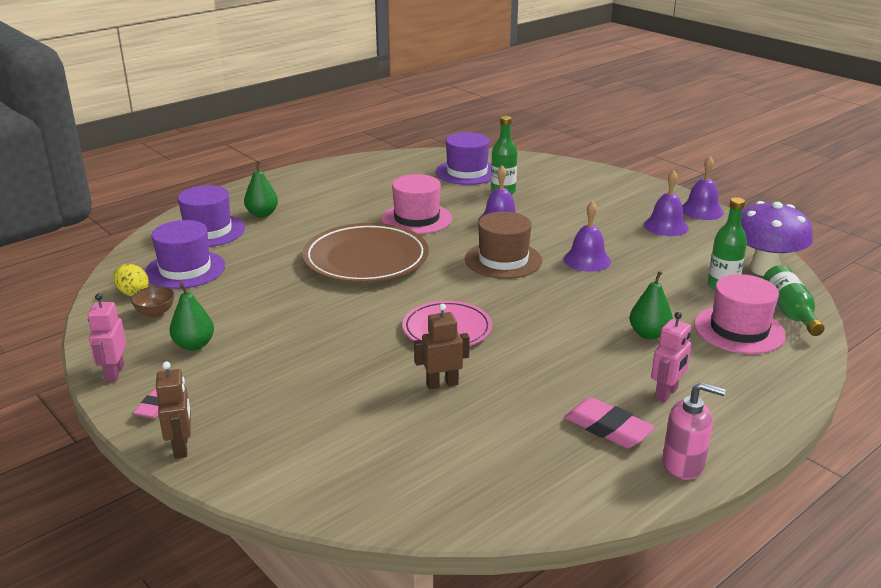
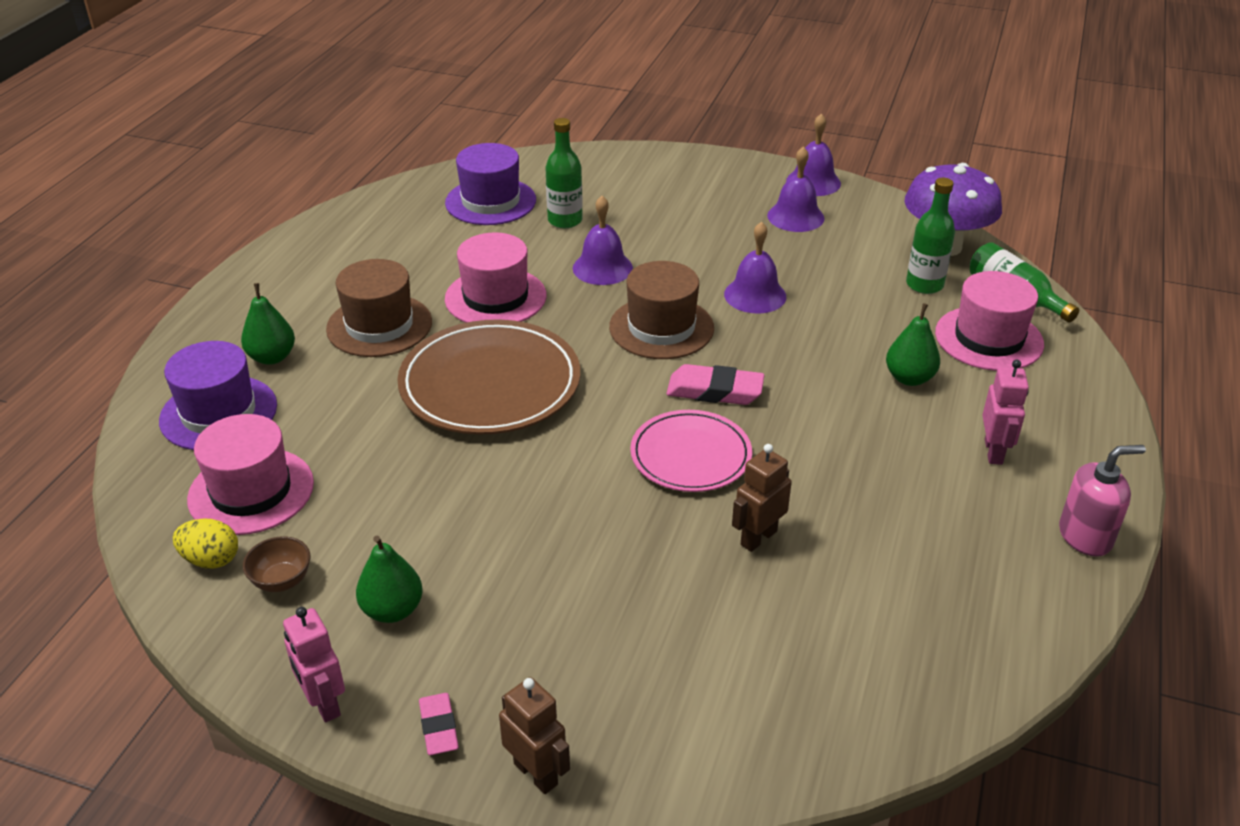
camera: 30 degrees left, 10 degrees up
purple hat [145,220,225,289] -> pink hat [187,414,314,535]
pink eraser [564,397,655,448] -> pink eraser moved to [666,364,764,405]
none -> brown hat [326,259,432,357]

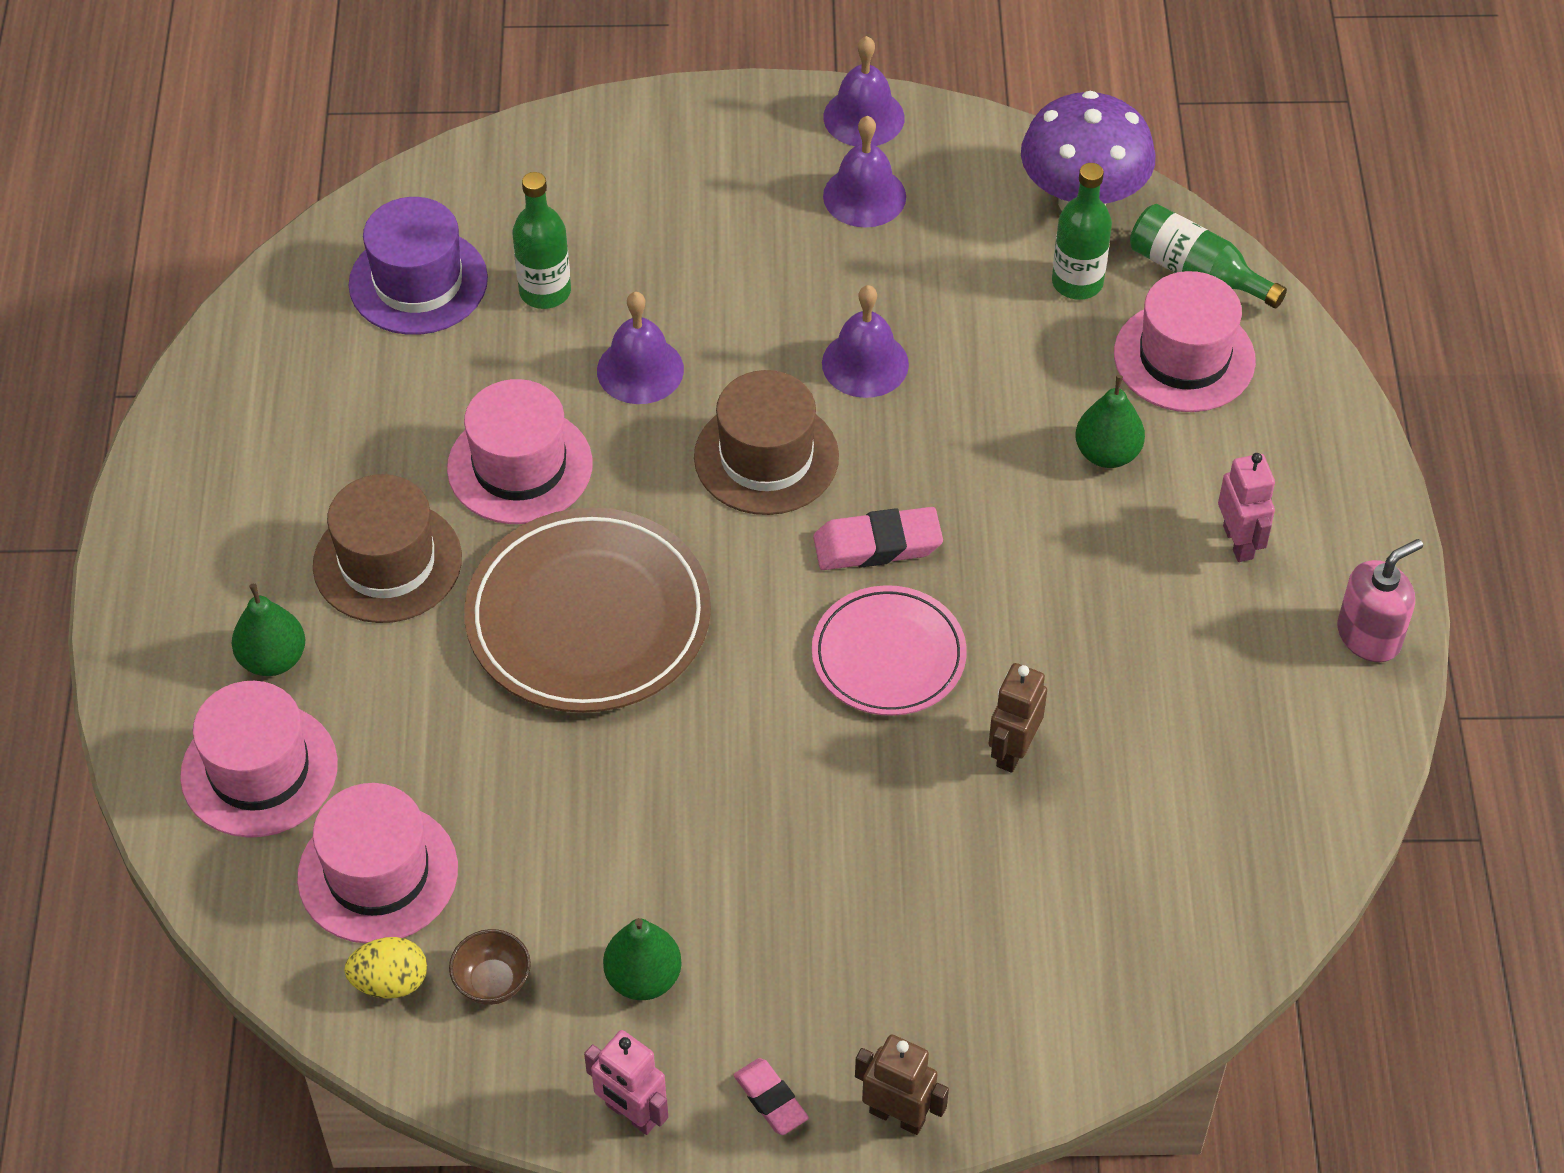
camera: 20 degrees left, 15 degrees up
purple hat [159,341,277,450] -> pink hat [180,681,338,838]

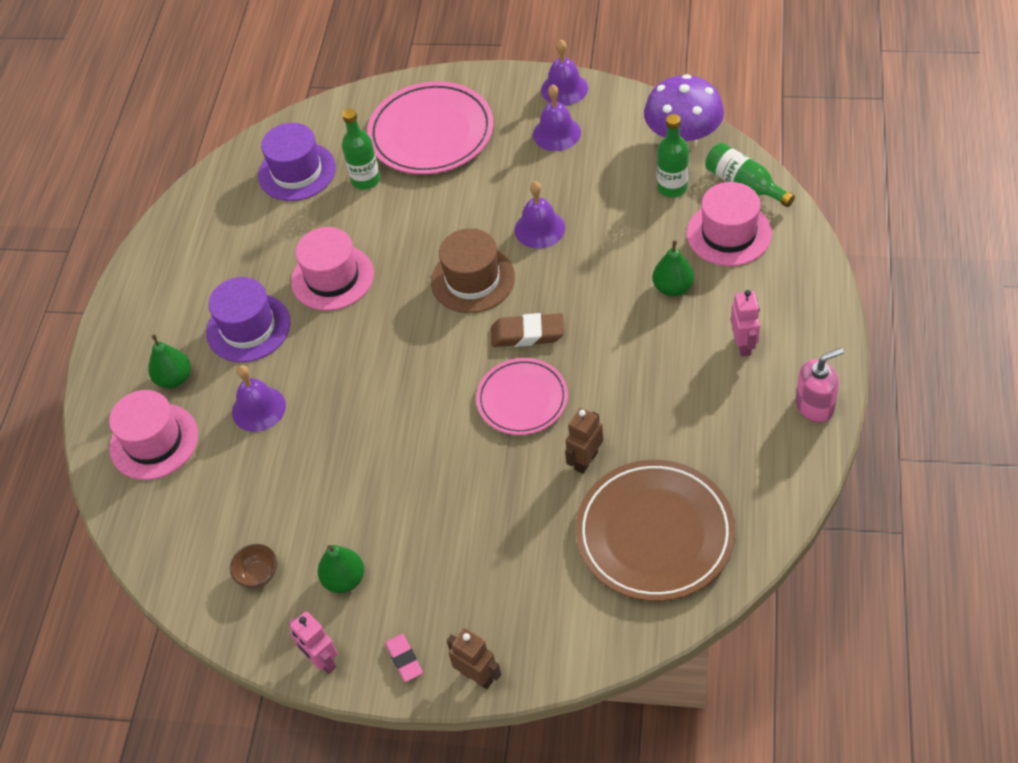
camera: 15 degrees right, 0 degrees up
pink hat [297,783,458,944] -> none
brown hat [313,474,462,623] -> purple hat [206,277,290,362]
yellow egg [344,937,427,999] -> none
brown plate [464,507,711,713] -> brown plate moved to [575,460,735,601]
purple bell [597,292,684,404] -> purple bell moved to [232,365,286,432]
pink eraser [813,507,943,570] -> brown eraser [491,313,564,347]
none -> pink plate [367,81,493,174]

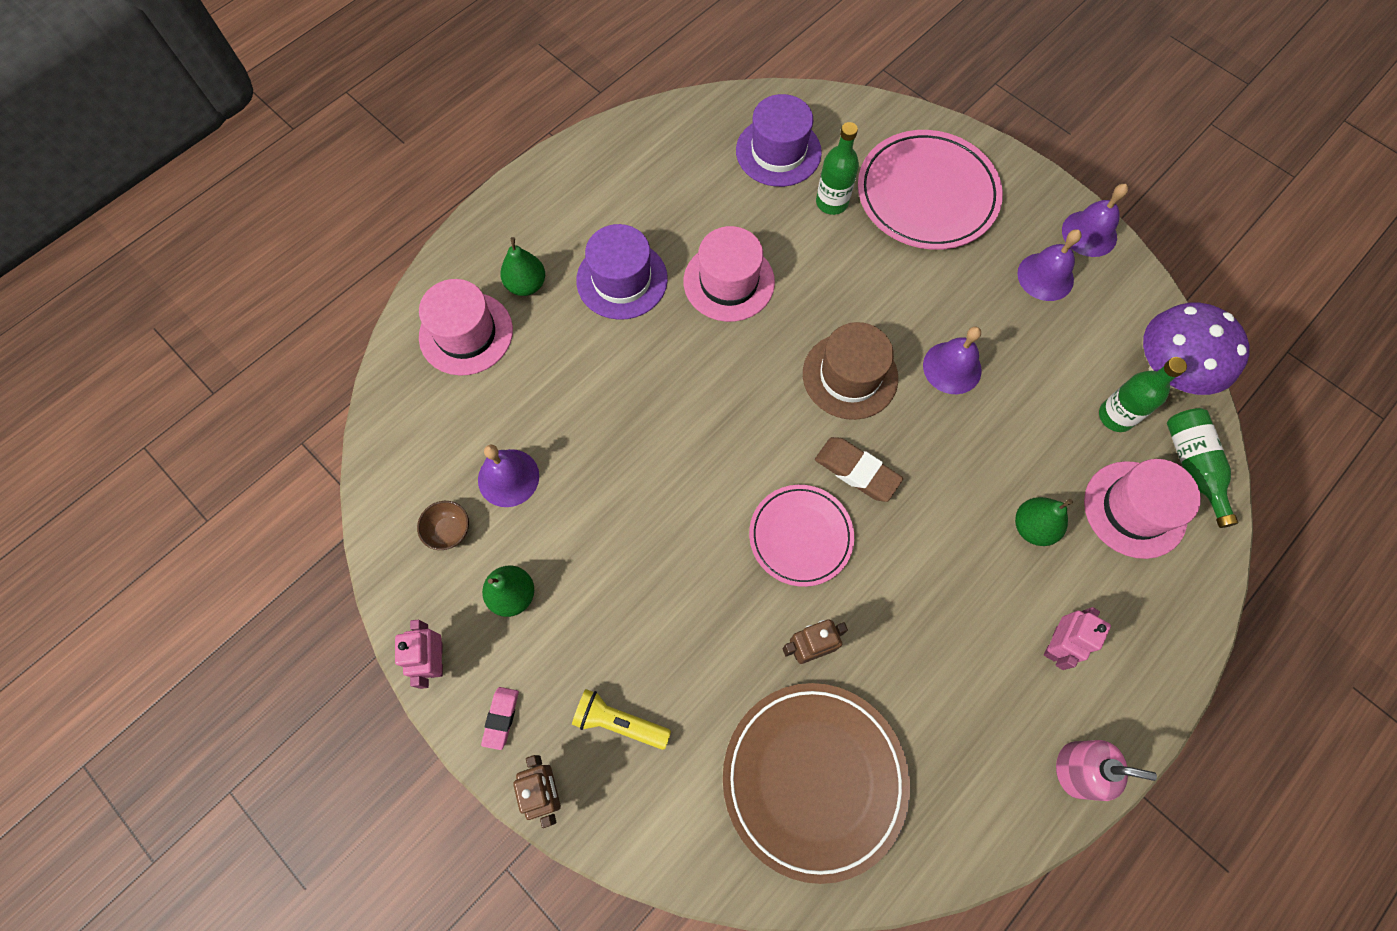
camera: 30 degrees right, 15 degrees up
purple bell [232,365,286,432] -> purple bell moved to [478,444,539,507]
none -> yellow flashlight [572,689,671,750]

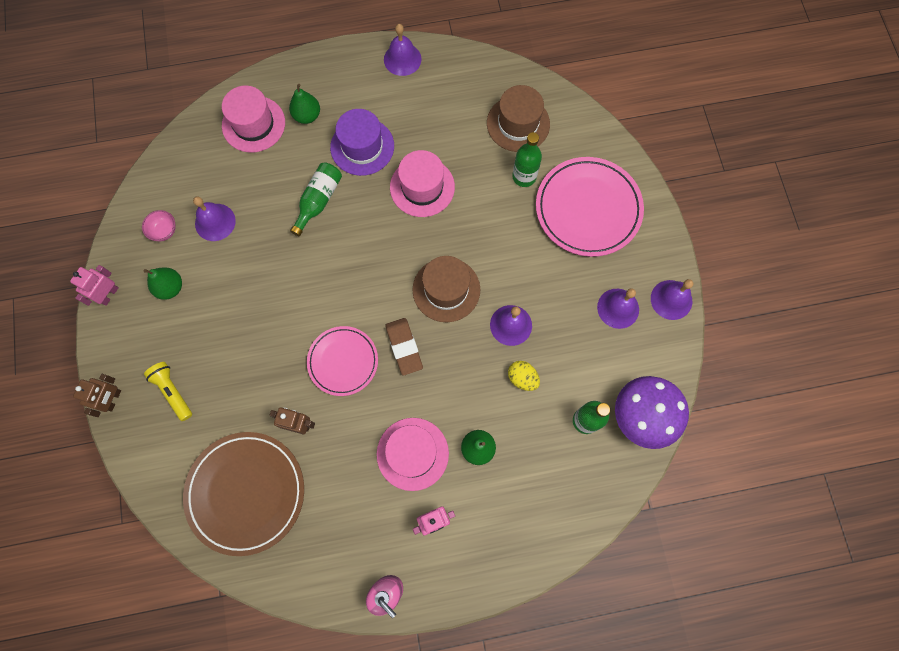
camera: 35 degrees right, 5 degrees up
brown bowl [417,501,469,550] -> pink bowl [142,210,176,241]
pink eraser [481,687,519,750] -> none
purple hat [736,94,822,187] -> brown hat [487,85,550,152]
pink hat [1084,459,1201,559] -> pink hat moved to [377,418,449,491]
green bottle [1167,408,1238,528] -> green bottle moved to [290,162,342,236]
none -> purple bell [384,24,422,76]
none -> yellow egg [508,361,540,391]

